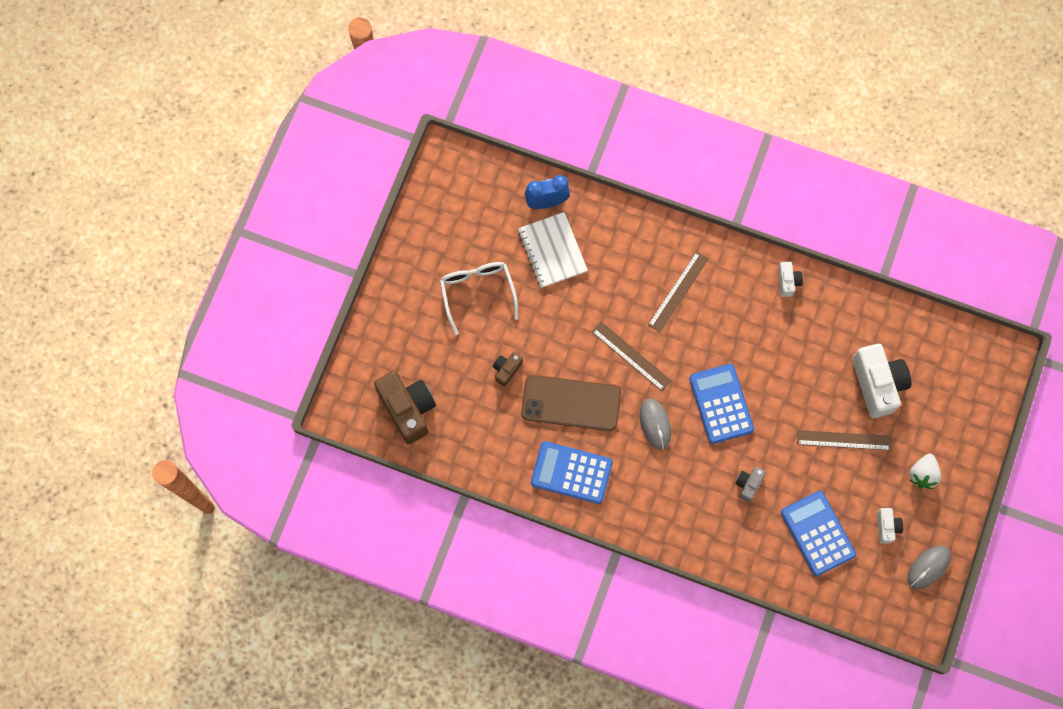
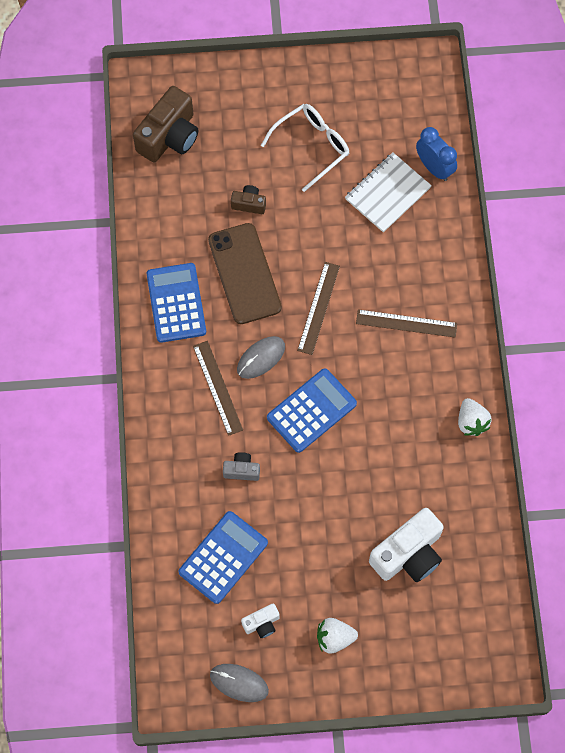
camera: 65 degrees right, 5 degrees down
white camera [778,262,803,297] -> white strawberry [458,398,492,436]
brown ruler [797,430,892,451] -> brown ruler moved to [193,341,243,436]

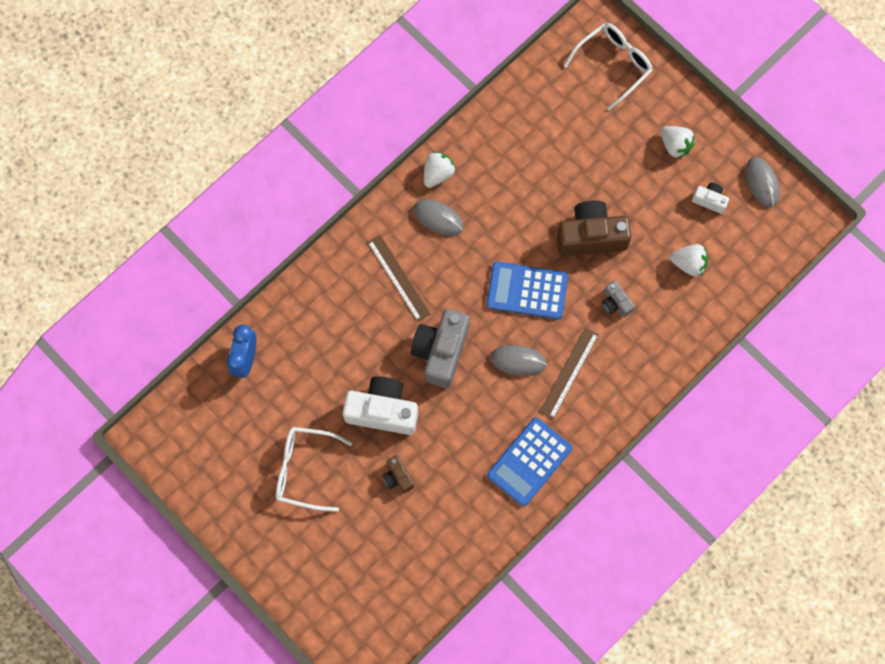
camera: 130 degrees left, 5 degrees up
brown camera [133,86,198,162] -> brown camera moved to [557,200,632,256]
blue calculator [179,511,268,604] -> white strawberry [670,244,708,276]
brown phone [208,223,282,324] -> none
brown ruler [297,262,340,355] -> grey camera [411,309,470,388]
white notebook [345,153,432,232] -> none
white camera [369,508,444,582] -> white camera moved to [343,376,418,435]
none -> grey mouse [414,199,464,236]
none -> white glasses [564,23,653,111]

